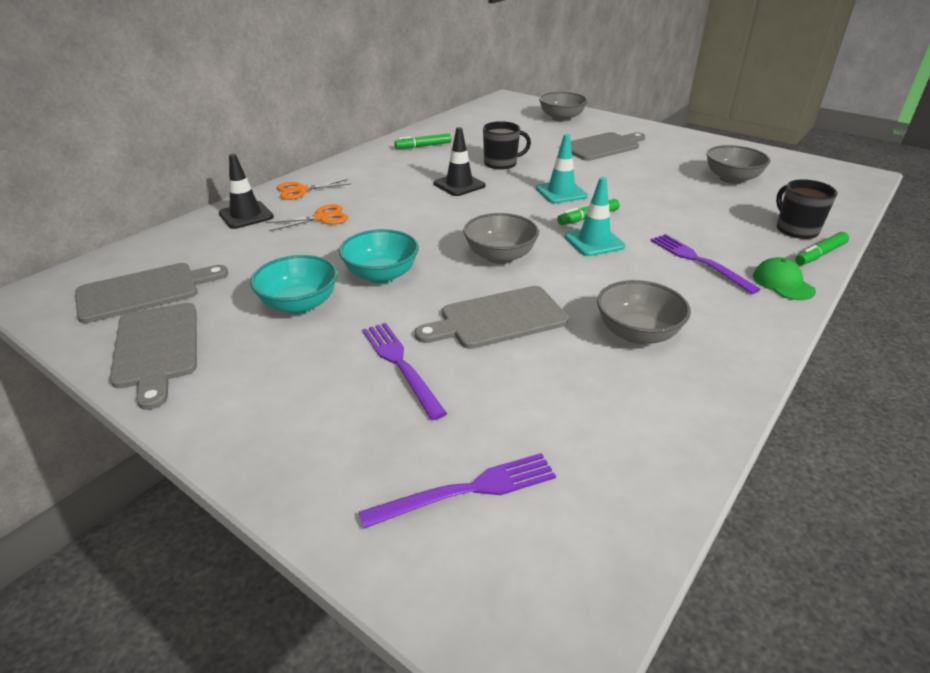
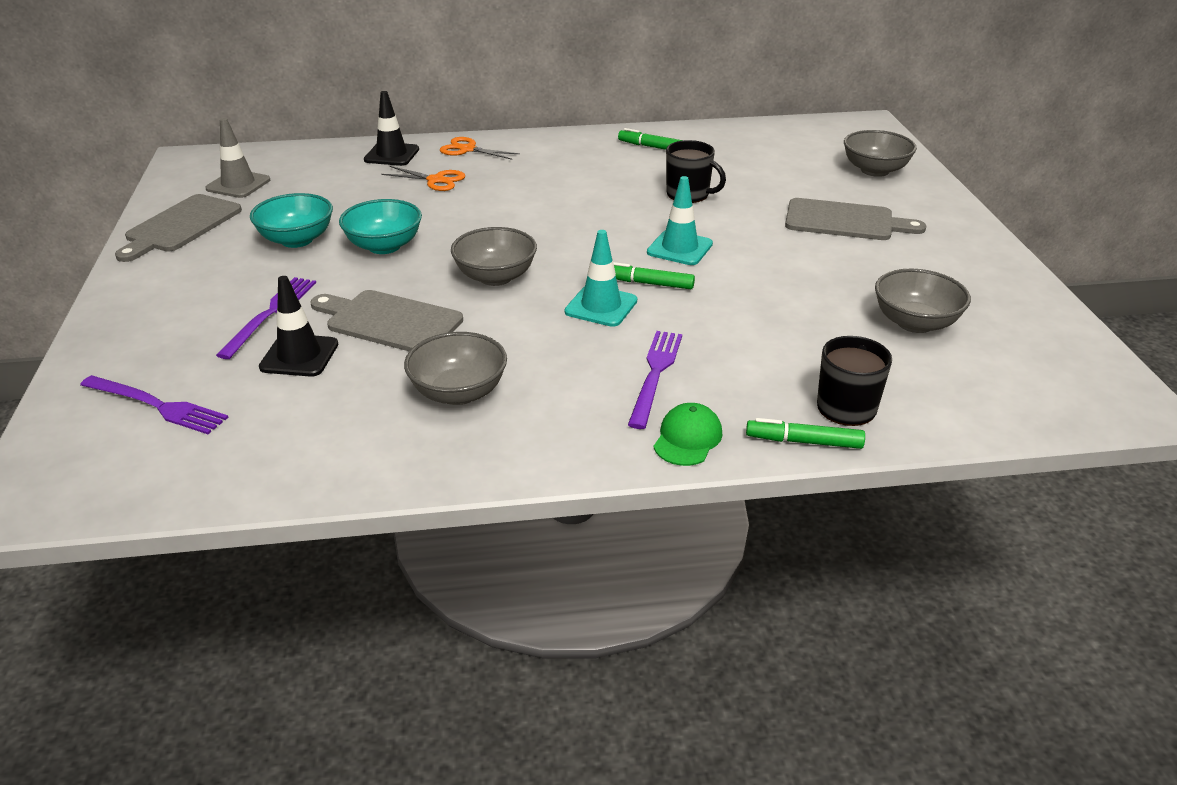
camera: 45 degrees right, 0 degrees up
grey cutting board [75,263,228,323] -> grey traffic cone [205,118,270,198]
black traffic cone [434,127,486,196] -> black traffic cone moved to [259,276,338,377]

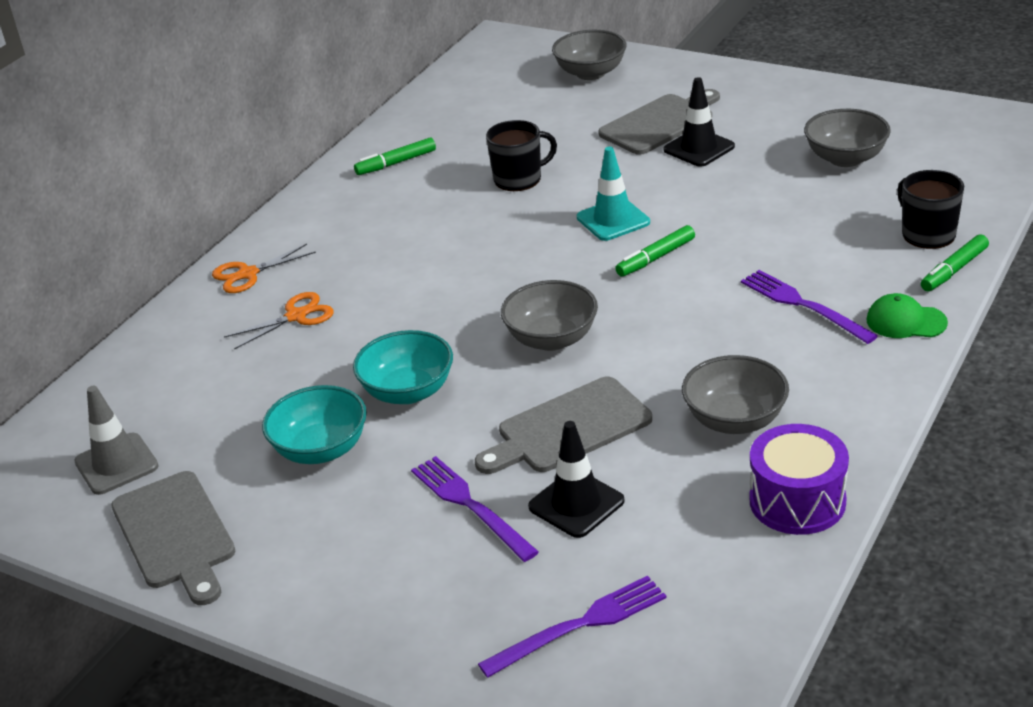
camera: 50 degrees left, 0 degrees up
black traffic cone [364,91,419,166] -> black traffic cone moved to [664,77,735,167]
turquoise traffic cone [565,230,637,327] -> none
green cap [653,403,722,466] -> green cap turned 45 degrees counterclockwise [866,293,948,338]
none -> purple drum [750,424,849,535]

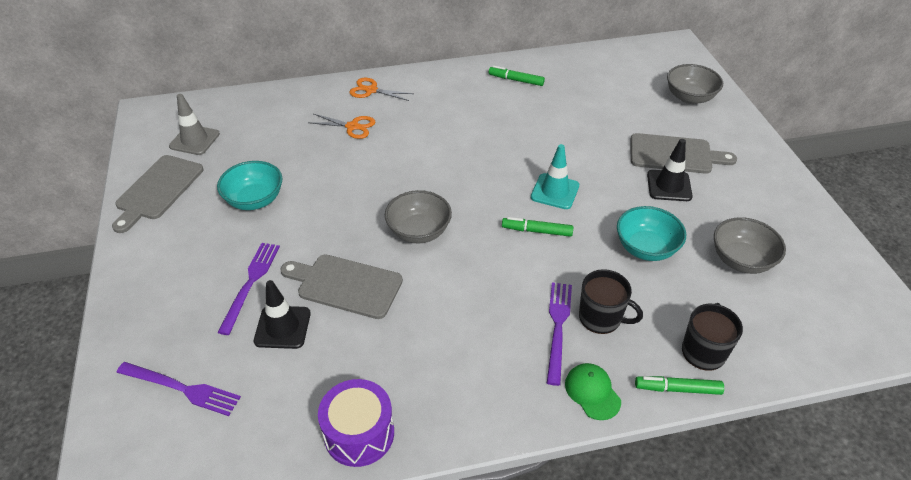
camera: 45 degrees right, 10 degrees up
turquoise bowl [353,330,453,404] -> turquoise bowl moved to [617,206,686,261]
black mug [486,120,557,191] -> black mug moved to [579,269,643,334]
grey bowl [682,355,789,434] -> none

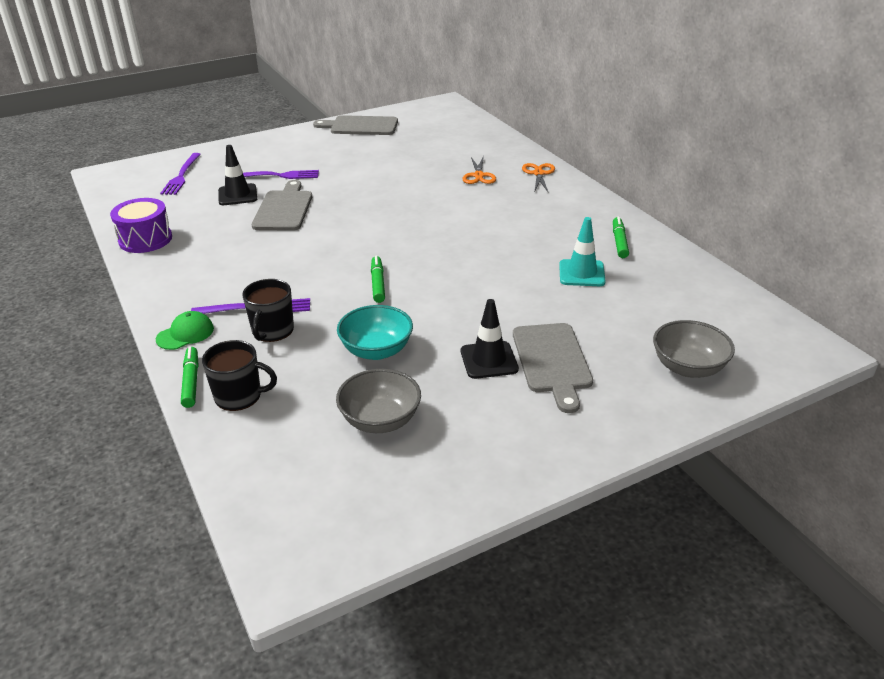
camera: 75 degrees right, 10 degrees down
grey traffic cone [169,94,220,155] -> none
turquoise bowl [217,161,282,210] -> none
grey bowl [385,190,452,243] -> none
turquoise traffic cone [531,144,579,209] -> turquoise traffic cone moved to [559,217,606,286]

